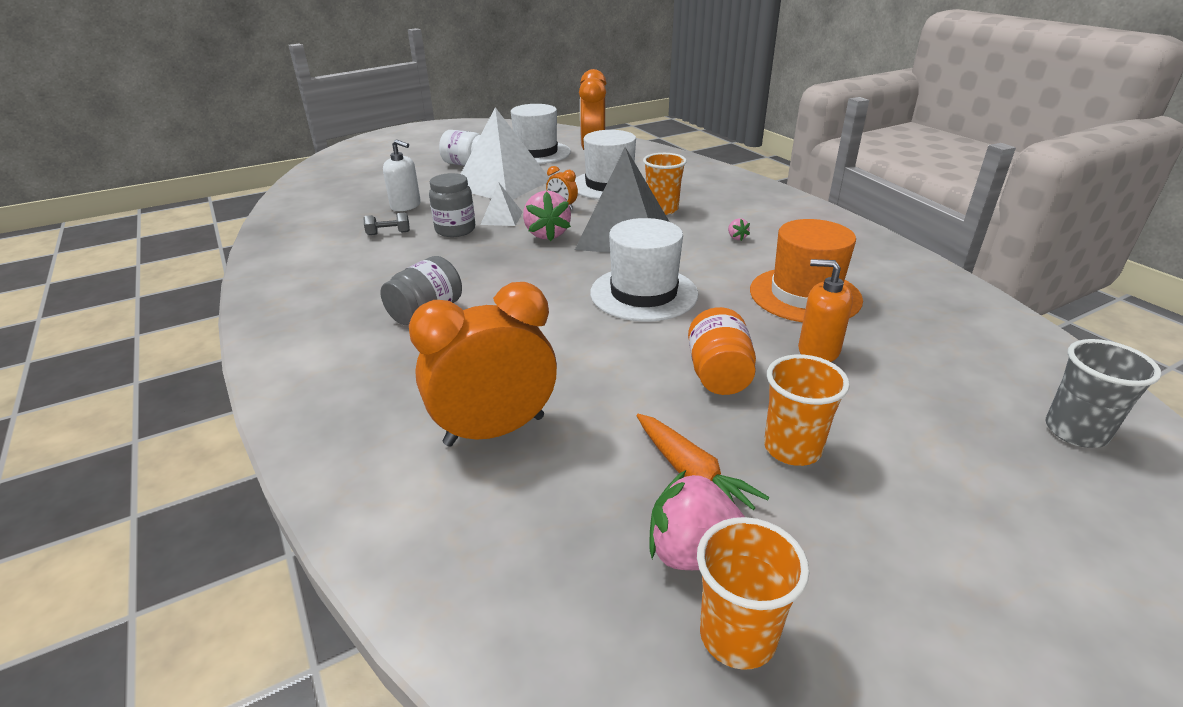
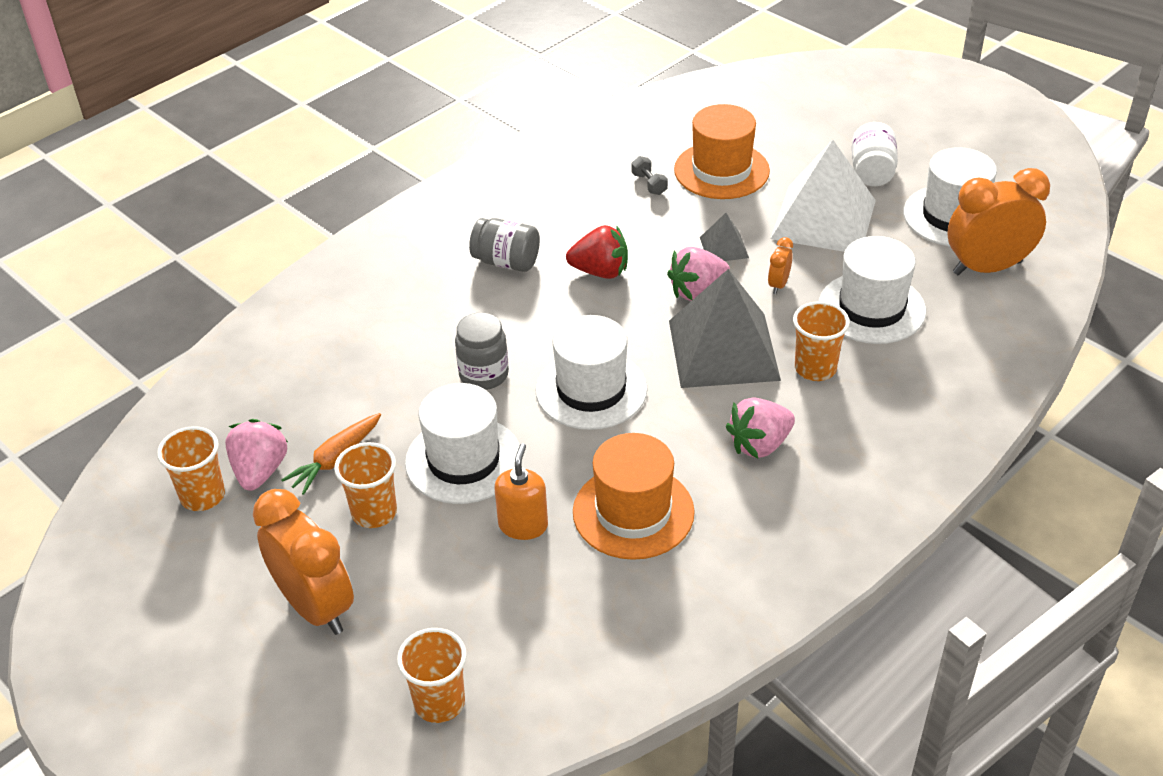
camera: 75 degrees right, 10 degrees up
white soap dispenser [383,139,421,211] -> orange hat [674,104,770,199]
orange clock [409,282,557,446] -> orange clock moved to [253,489,354,635]
grey jar [429,173,475,237] -> grey jar moved to [455,313,509,390]
white pyramid [480,182,523,226] -> grey pyramid [700,213,749,261]
orange jar [688,307,756,395] -> white hat [405,383,522,504]
pink strawberry [728,218,750,241] -> pink strawberry [726,397,795,459], size x2.23
grey cup [1045,339,1162,448] -> orange cup [397,628,467,723]
none -> red strawberry [566,225,628,279]

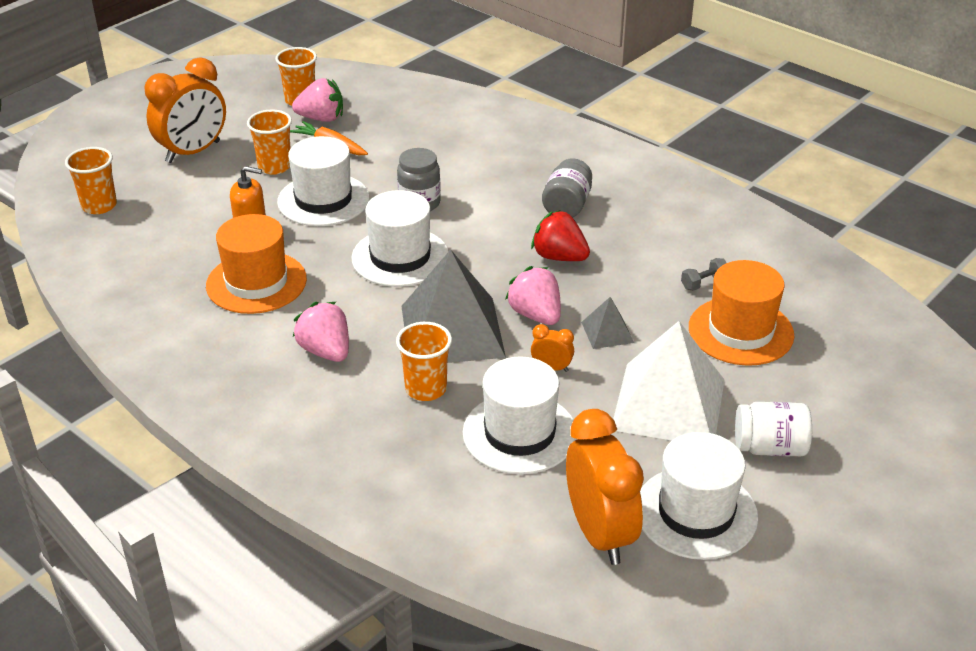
camera: 85 degrees right, 5 degrees down
red strawberry [566,225,628,279] -> red strawberry turned 120 degrees clockwise [531,210,590,261]

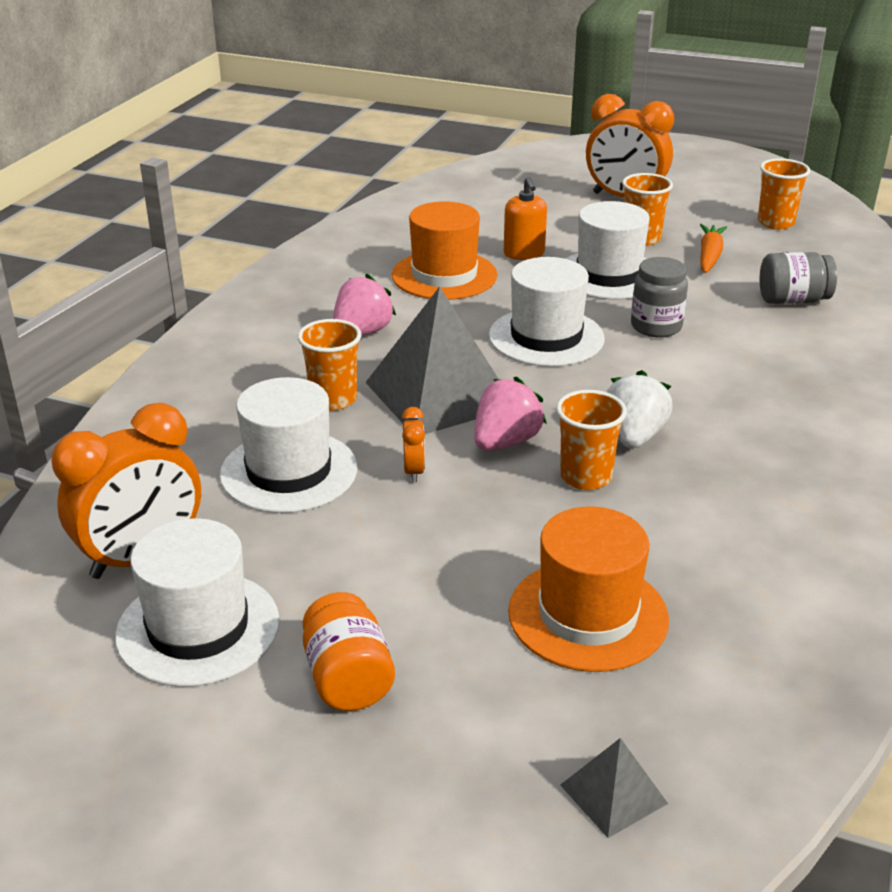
camera: 70 degrees right, 5 degrees down
orange cup [65,147,117,214] -> orange cup moved to [556,390,627,490]
pink strawberry [292,78,343,122] -> none
red strawberry [531,210,590,261] -> white strawberry [606,370,673,449]
grey jar [542,158,592,218] -> grey jar moved to [760,252,837,304]
grey pyramid [581,297,634,349] -> grey pyramid moved to [560,738,668,838]
white pyramid [613,321,724,440] -> none
grey dumbbell [681,258,726,291] -> none
white jar [735,402,812,456] -> orange jar [303,592,395,711]

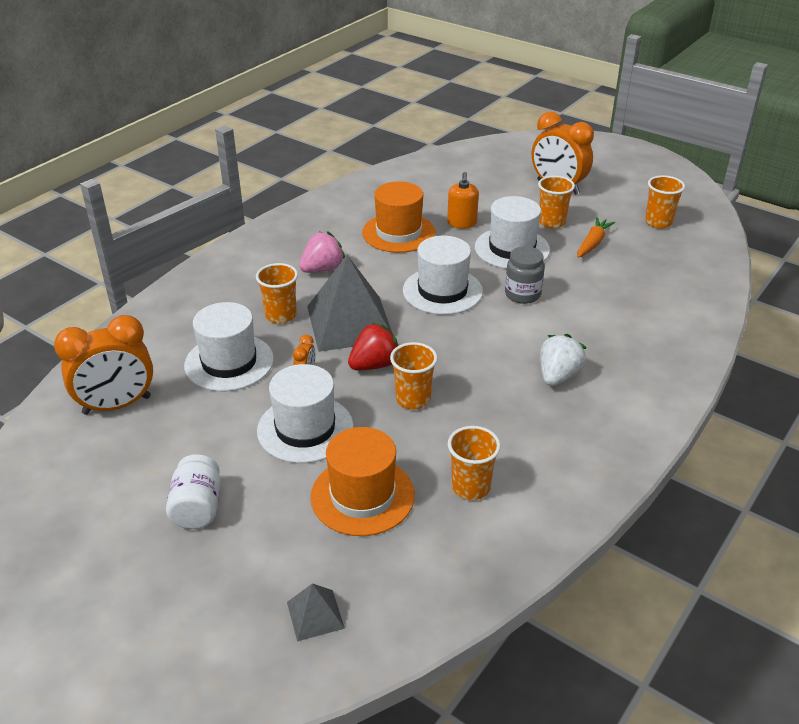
camera: 15 degrees right, 5 degrees up
white hat [115,518,280,687] -> white hat moved to [257,364,354,463]
orange jar [303,592,395,711] -> white jar [166,454,221,529]
pink strawberry [474,376,547,451] -> red strawberry [348,322,398,370]
white strawberry [606,370,673,449] -> white strawberry moved to [540,334,587,386]
grey jar [760,252,837,304] -> none
none -> orange cup [448,426,501,500]

